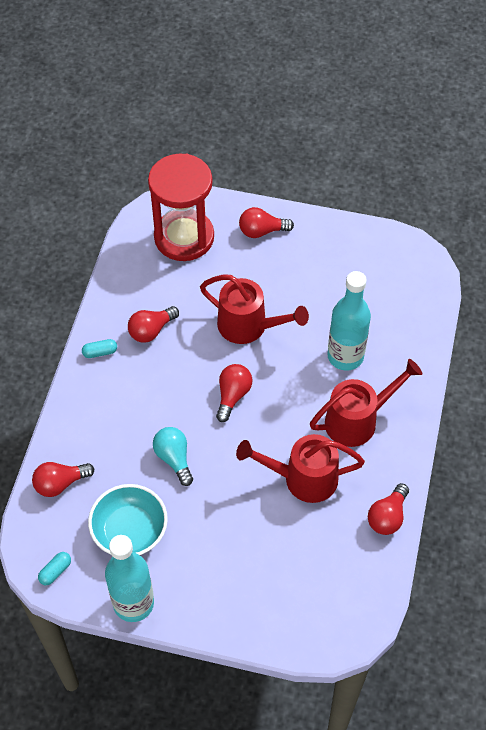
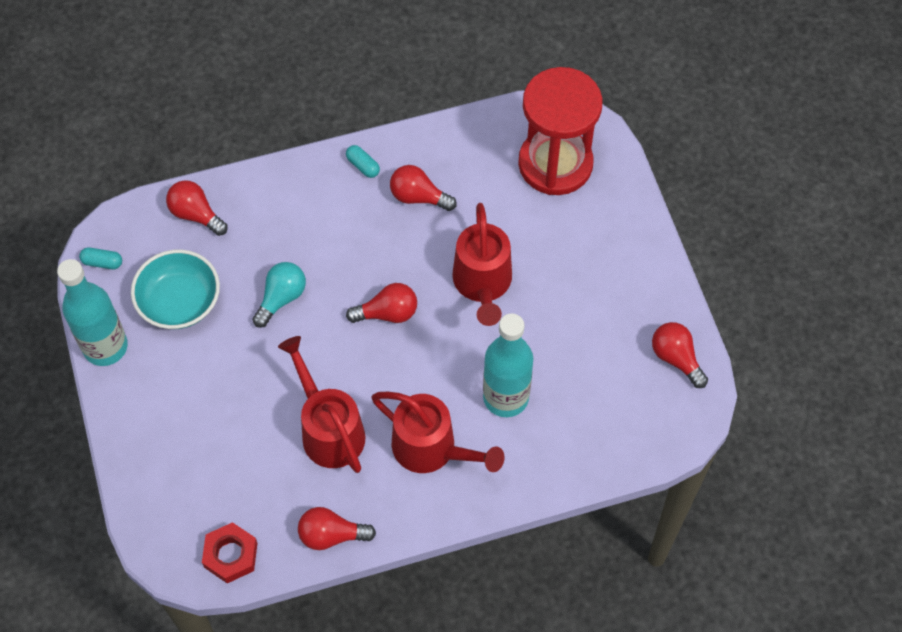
camera: 60 degrees right, 5 degrees up
red light bulb [239,207,294,238] -> red light bulb moved to [652,322,708,388]
none -> red nut [202,522,258,583]

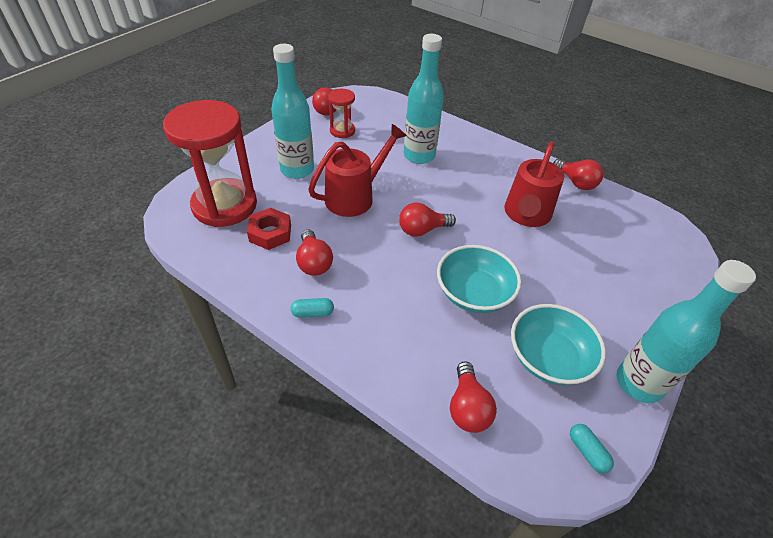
camera: 130 degrees left, 15 degrees down
red nut [202,522,258,583] -> red nut moved to [247,208,291,250]
turquoise light bulb [252,262,306,328] -> turquoise bowl [437,245,521,313]
turquoise capsule [346,145,380,178] -> turquoise capsule turned 75 degrees clockwise [291,298,334,318]
red light bulb [346,283,417,323] -> red light bulb turned 60 degrees counterclockwise [399,203,456,237]
red watering can [372,392,505,473] -> none
none -> turquoise bottle [271,44,314,179]
none -> red hourglass [328,89,355,138]

